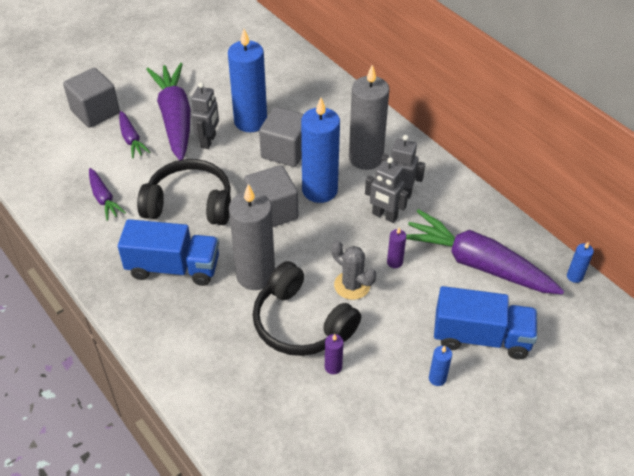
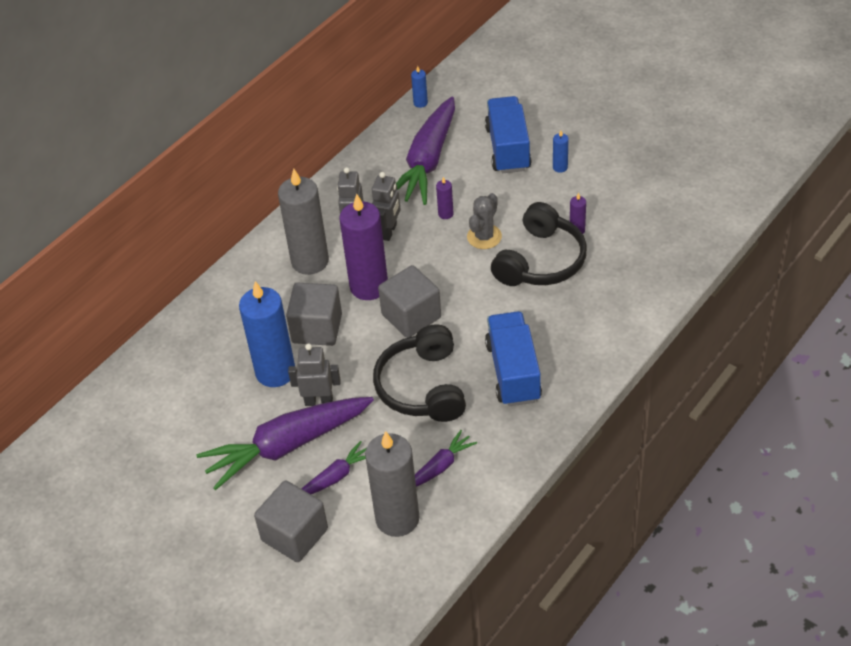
camera: 100 degrees left, 0 degrees up
grey candle [229,184,275,290] -> grey candle moved to [365,431,419,537]
blue candle [301,98,340,203] -> purple candle [339,194,388,300]

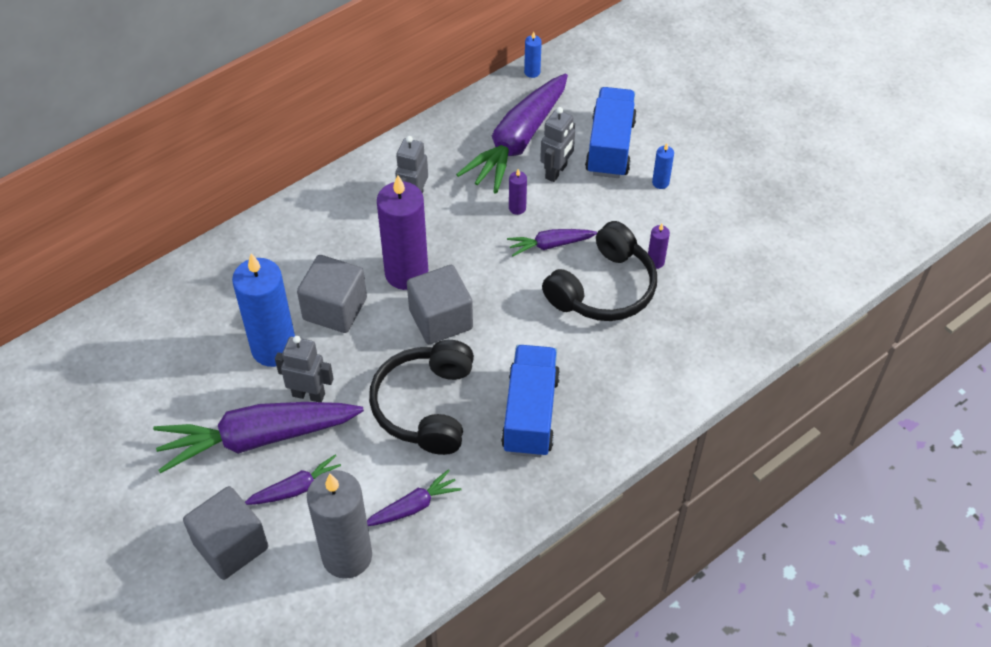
camera: 10 degrees right, 5 degrees up
grey candle [278,168,329,275] -> none
grey robot [372,172,401,241] -> grey robot moved to [540,107,575,182]
grey cactus [467,193,502,249] -> purple carrot [507,229,597,256]

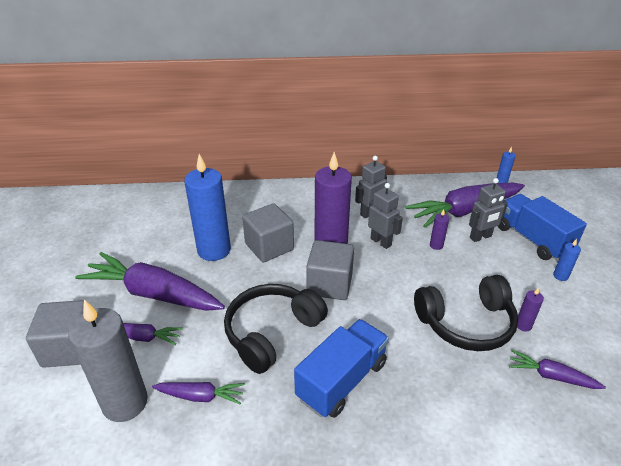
camera: 35 degrees right, 15 degrees down
grey robot [275,336,334,402] -> grey robot moved to [368,183,403,249]
purple carrot [507,229,597,256] -> purple carrot moved to [509,350,606,389]
blue truck [585,87,637,178] -> blue truck turned 75 degrees counterclockwise [498,194,587,260]

